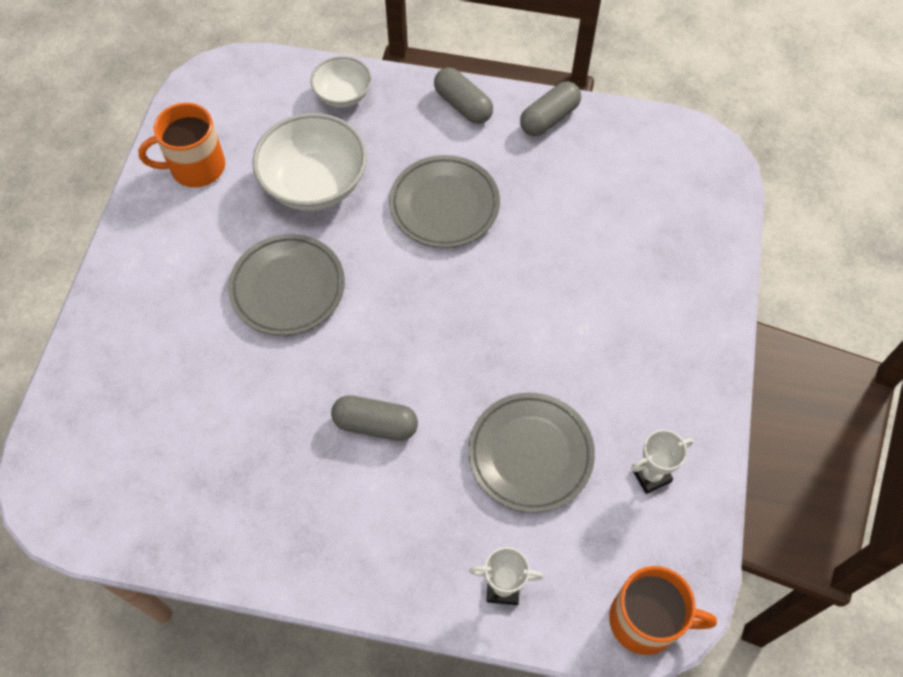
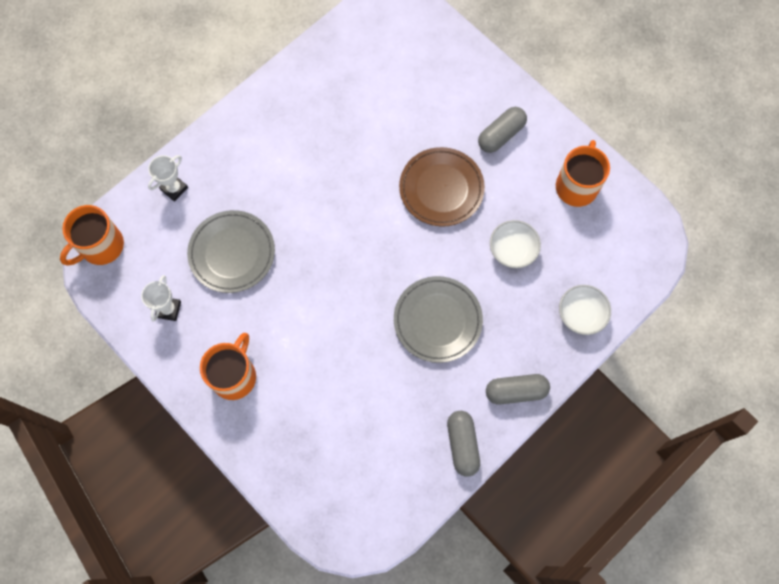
camera: 125 degrees right, 10 degrees up
grey plate [228,234,345,336] -> brown plate [399,147,485,226]
white bowl [252,113,367,211] -> white bowl [490,220,541,268], size x0.57
grey capsule [331,395,418,441] -> grey capsule moved to [478,107,527,153]
none -> orange mug [200,333,256,400]

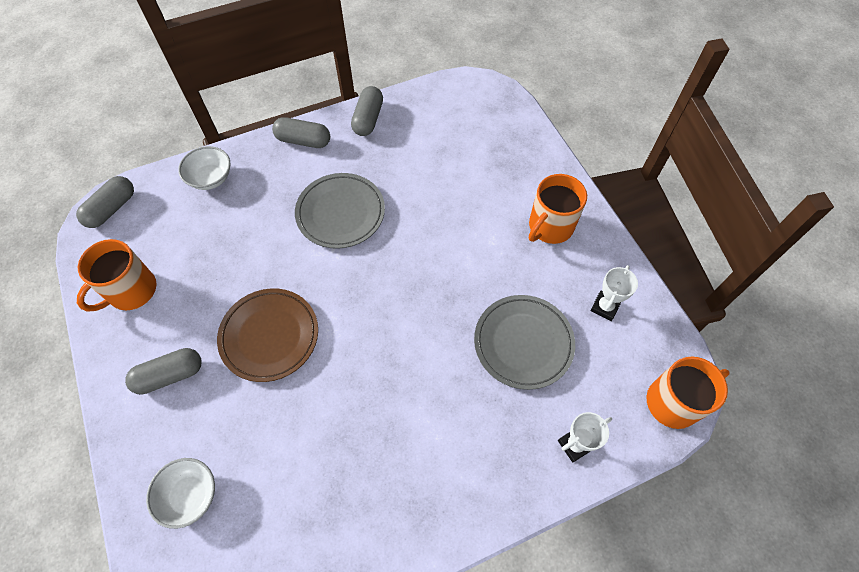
camera: 160 degrees left, 10 degrees down
white bowl [490,220,541,268] -> white bowl moved to [146,458,215,529]
none -> grey capsule [76,176,134,228]

